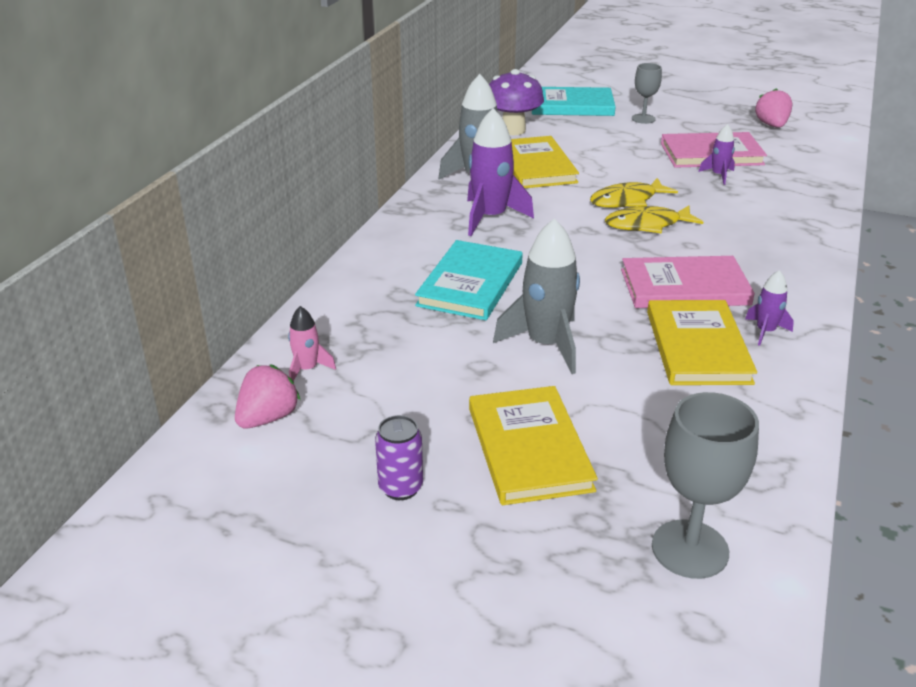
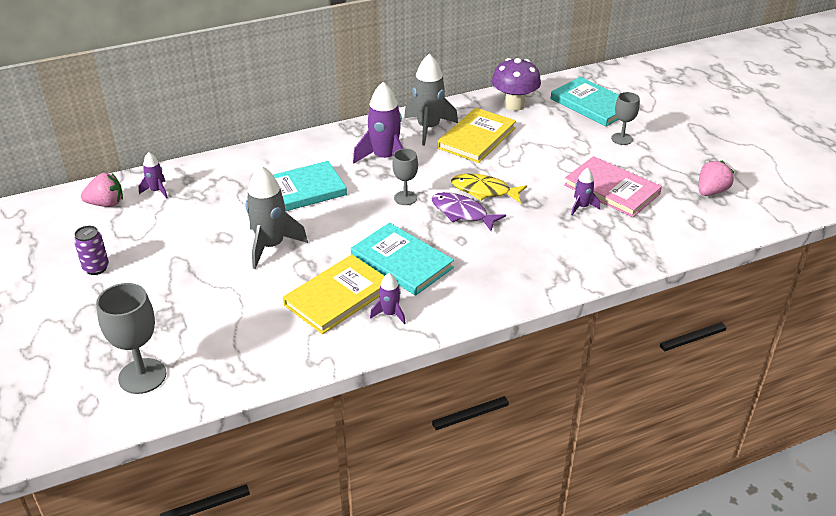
camera: 45 degrees right, 5 degrees up
pink rocket [288,306,336,381] -> purple rocket [138,152,168,199]
yellow book [469,386,598,505] -> none
yellow fish [605,206,703,234] -> purple fish [432,192,506,231]
pink book [621,256,755,308] -> turquoise book [351,223,454,296]
none -> grey goblet [392,149,418,205]

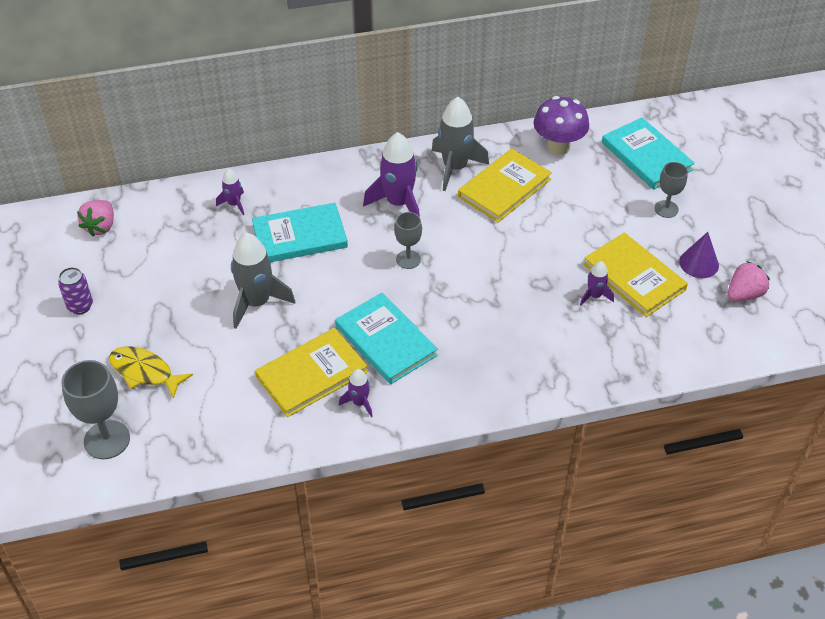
camera: 10 degrees right, 10 degrees up
pink strawberry [81,173,123,207] -> pink strawberry turned 105 degrees clockwise [77,200,114,237]
purple rocket [138,152,168,199] -> purple rocket moved to [216,169,244,215]
purple fish [432,192,506,231] -> none
yellow fish [451,174,527,203] -> yellow fish moved to [109,346,193,399]
pink book [564,156,662,217] -> yellow book [584,233,688,317]
none -> purple cone [679,232,719,278]

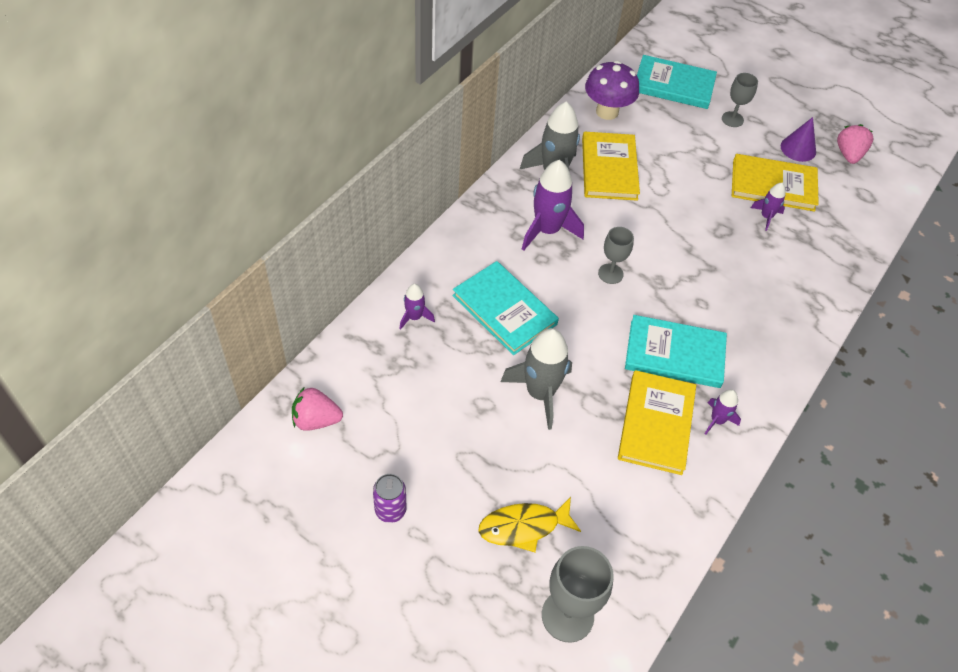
camera: 45 degrees left, 5 degrees up
pink strawberry [77,200,114,237] -> pink strawberry turned 120 degrees clockwise [292,388,343,431]
turquoise book [252,203,348,262] -> turquoise book turned 75 degrees counterclockwise [452,261,559,355]

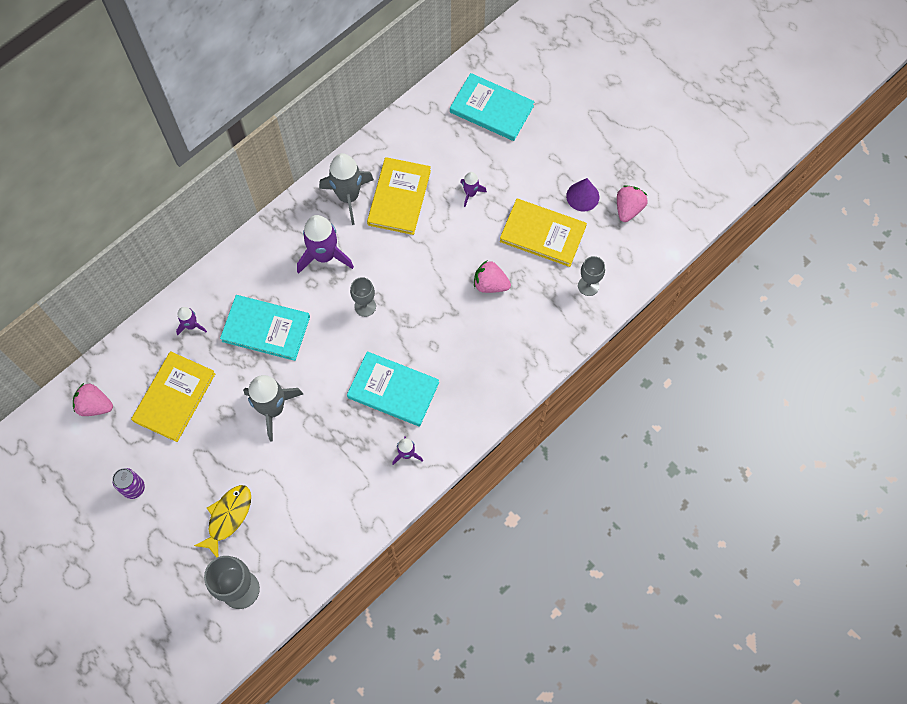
camera: 15 degrees right, 15 degrees up
turquoise book [452,261,559,355] -> turquoise book turned 45 degrees counterclockwise [220,295,310,361]
yellow fish [478,497,581,552] -> yellow fish turned 120 degrees clockwise [194,485,251,557]
purple mushroom [585,61,639,120] -> none
yellow book [618,370,696,475] -> yellow book moved to [131,351,215,442]
grey goblet [722,73,758,127] -> grey goblet moved to [578,256,605,296]
purple rocket [751,183,786,231] -> purple rocket moved to [460,172,487,207]
none -> pink strawberry [474,261,511,293]

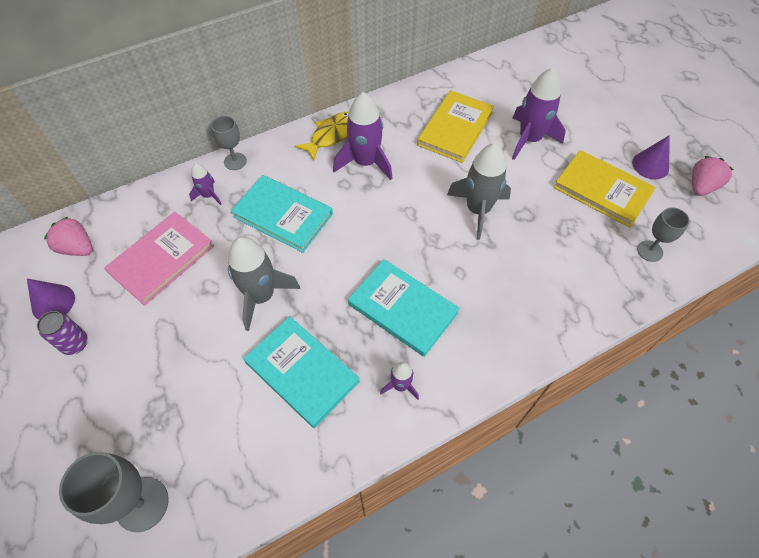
camera: 15 degrees right, 10 degrees down
yellow book [131,351,215,442] -> pink book [104,212,214,306]
yellow fish [194,485,251,557] -> yellow fish moved to [295,112,349,161]
grey rocket [319,153,374,225] -> grey rocket moved to [447,143,511,240]
grey goblet [350,277,376,317] -> grey goblet moved to [211,116,247,170]
turquoise book [450,73,535,141] -> turquoise book moved to [244,316,360,428]
purple rocket [460,172,487,207] -> purple rocket [512,68,566,160], size x1.94
pink strawberry [474,261,511,293] -> none
none -> purple cone [27,279,75,320]

